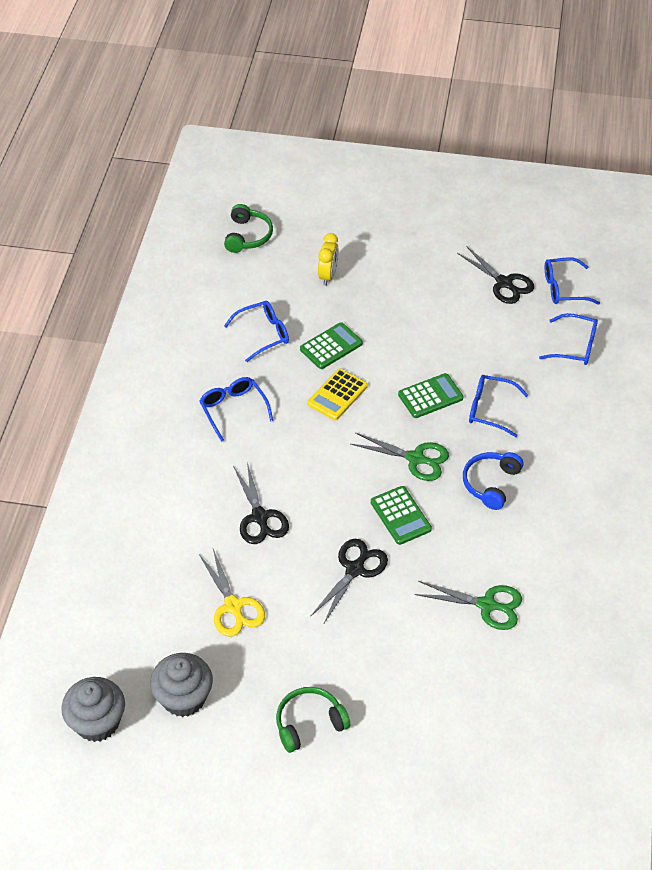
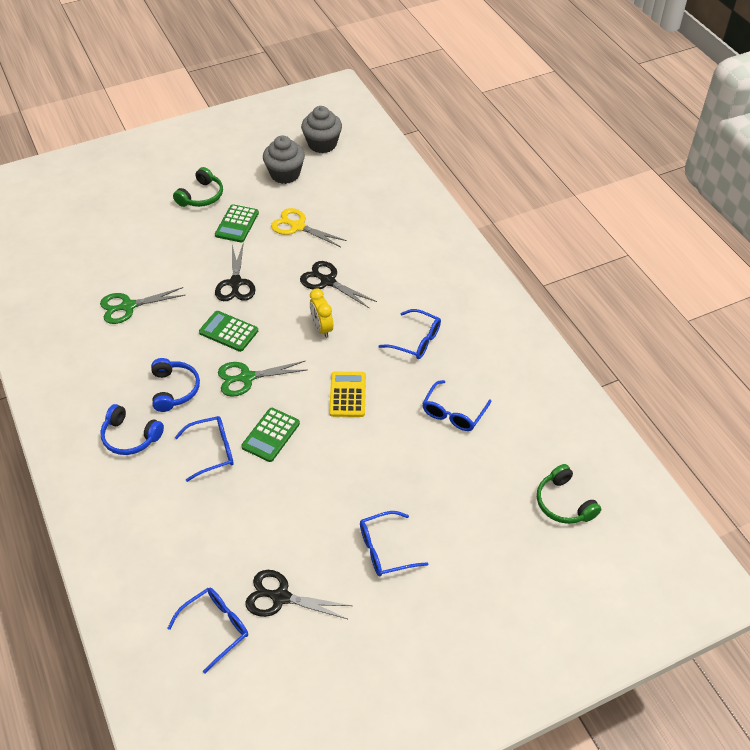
camera: 145 degrees right, 0 degrees up
green calculator [300,322,363,369] -> green calculator moved to [215,204,259,243]
yellow clock [318,233,339,286] -> yellow clock moved to [310,288,333,338]
blue glasses [539,313,598,365] -> blue glasses moved to [360,511,428,576]
none -> blue headphones [100,404,164,455]

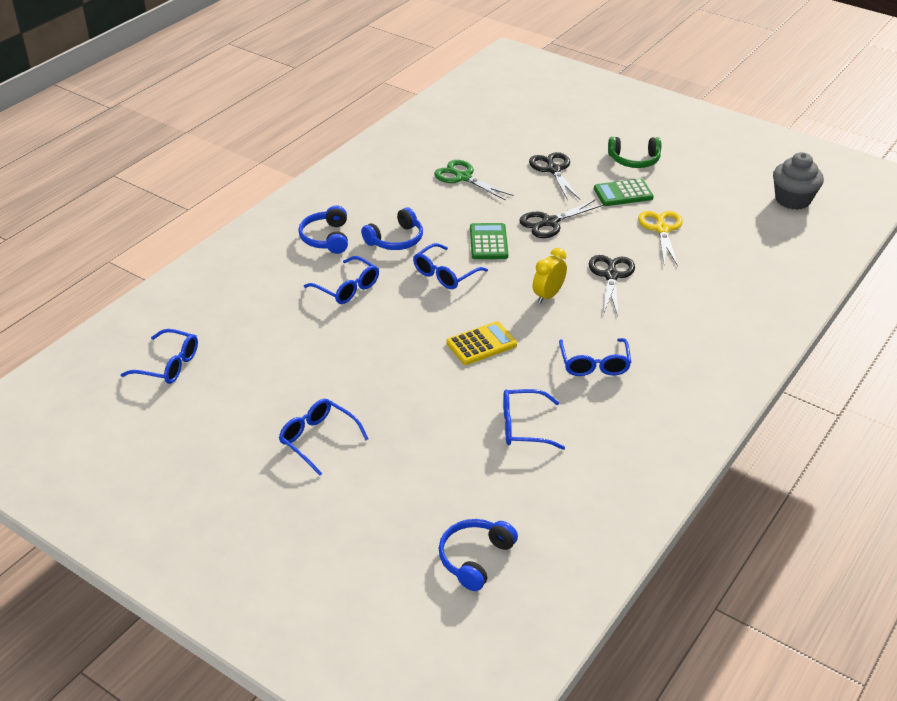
camera: 60 degrees right, 10 degrees down
green scissors [218,361,307,397] -> blue glasses [413,243,488,289]
green calculator [241,408,300,462] -> none
black scissors [245,570,352,619] -> black scissors moved to [529,152,580,200]
grey cupcake [263,136,305,184] -> none
green headphones [537,464,601,524] -> blue headphones [439,519,518,591]

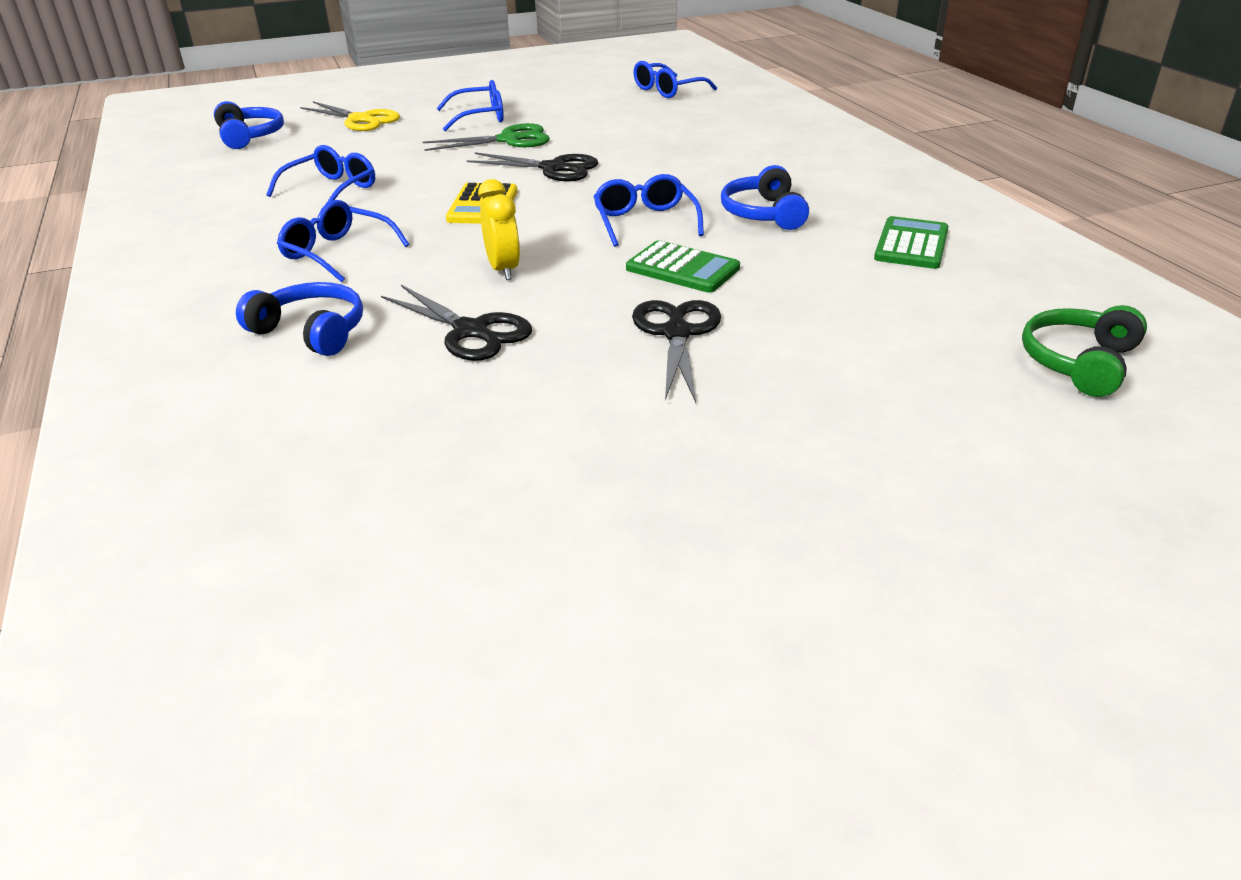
camera: 125 degrees right, 5 degrees down
blue headphones [298,205,348,254] -> blue headphones moved to [236,282,363,356]
blue glasses [304,256,379,304] -> none
green scissors [434,160,514,201] -> green scissors moved to [423,123,550,151]
black scissors [529,152,580,200] -> black scissors moved to [467,152,598,182]
green calculator [594,179,654,206] -> green calculator moved to [874,216,949,269]
green headphones [608,137,661,168] -> green headphones moved to [1022,305,1147,397]
yellow scissors [638,211,683,266] -> yellow scissors moved to [300,101,400,131]
grey cupcake [773,152,824,210] -> none

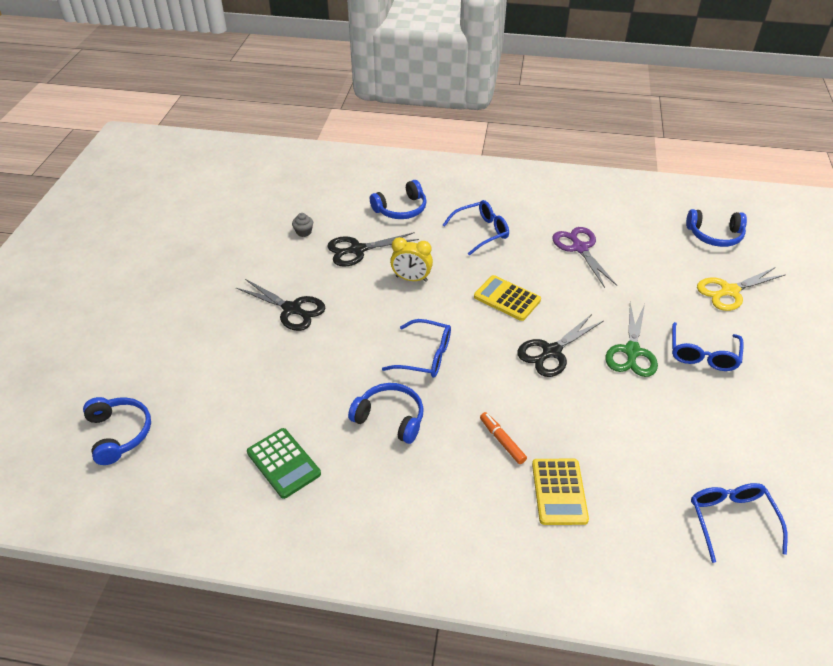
camera: 120 degrees right, 10 degrees up
blue glasses [266,145,375,204] -> purple scissors [552,227,617,288]
green calculator [626,240,740,293] -> none
green headphones [1022,305,1147,397] -> blue headphones [83,397,151,465]
none -> grey cupcake [292,213,313,237]
none -> orange marker [480,412,527,464]
none -> yellow calculator [532,459,589,525]

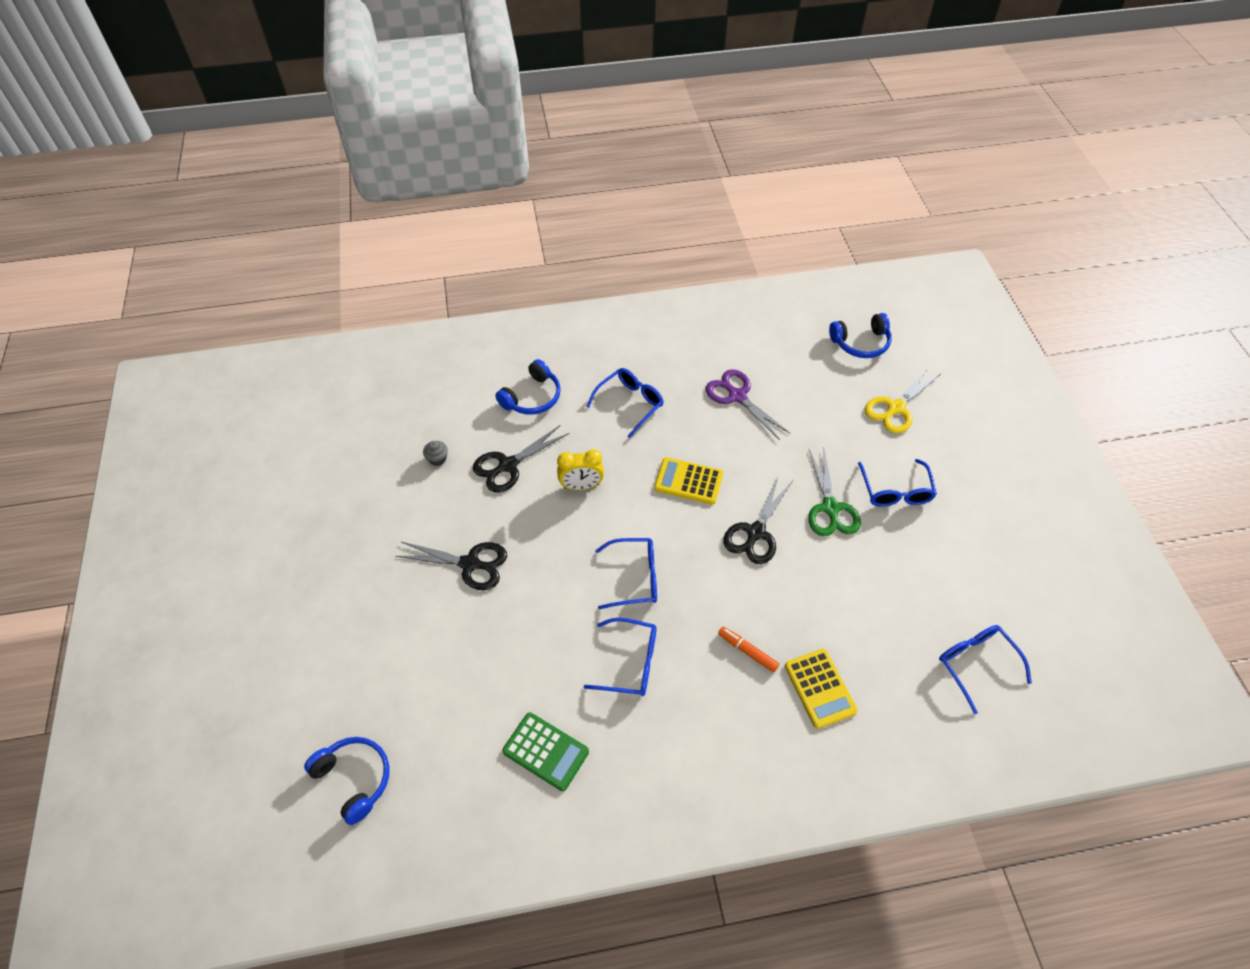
camera: 20 degrees left, 10 degrees up
blue headphones [348,383,424,444] -> blue glasses [583,618,657,696]

